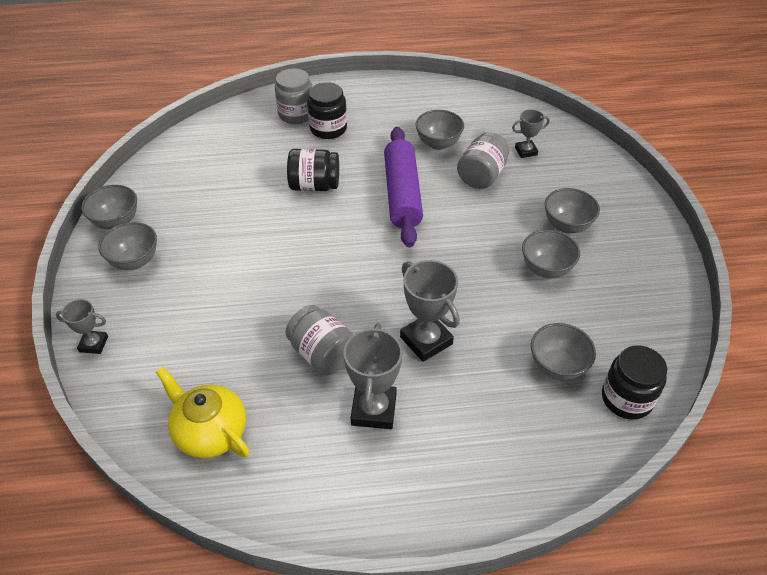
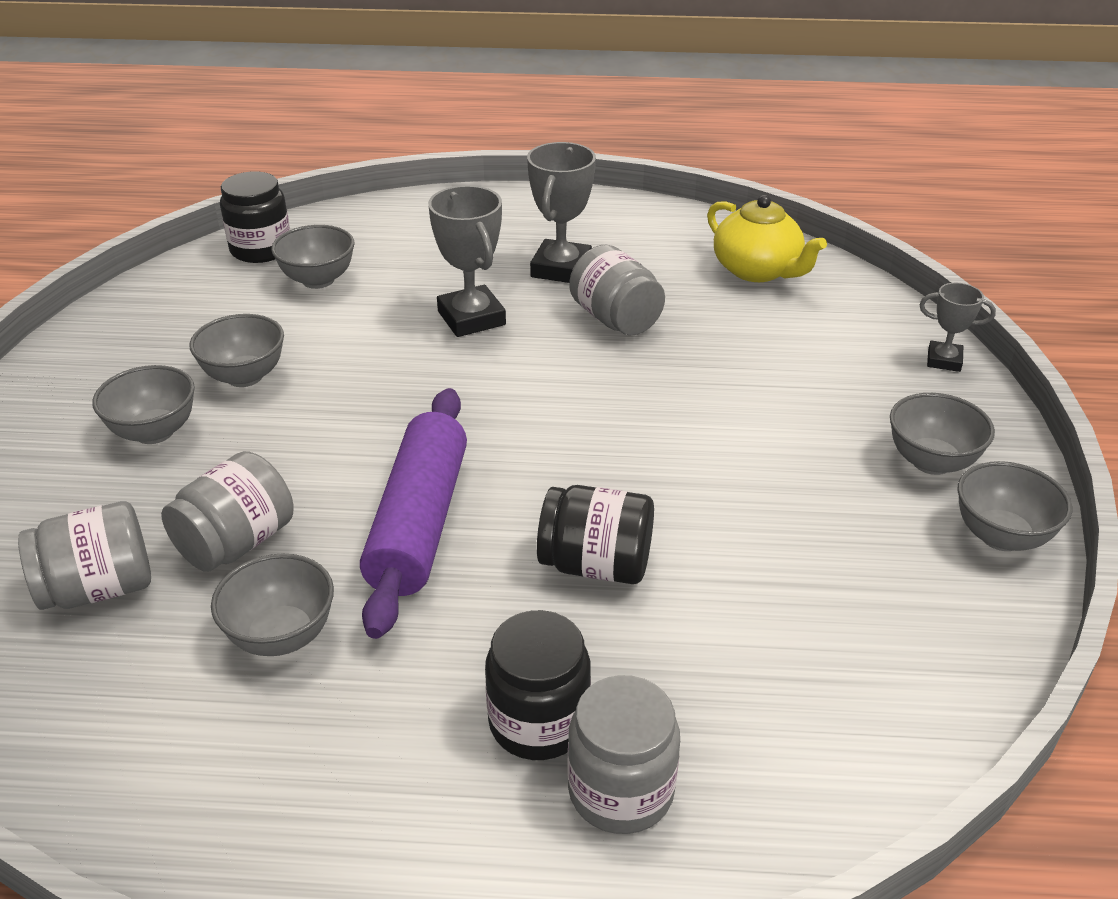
camera: 170 degrees left, 10 degrees down
grey trophy [512,109,550,158] -> grey jar [18,501,151,610]

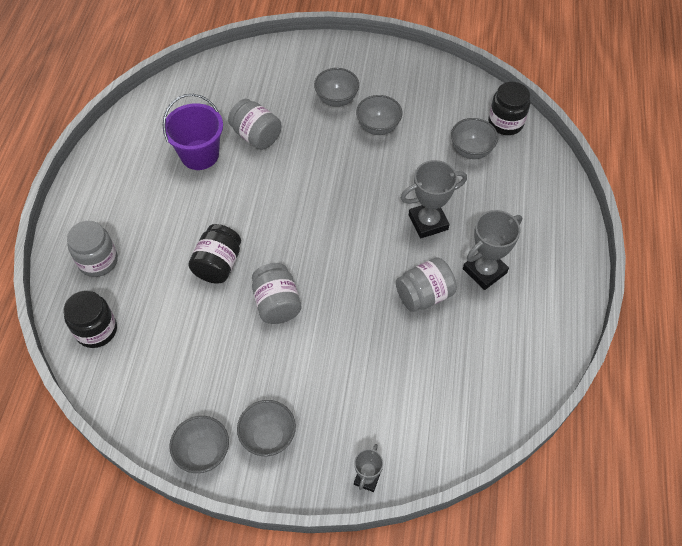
camera: 95 degrees right, 20 degrees up
grey jar [18,501,151,610] -> grey jar moved to [252,263,301,324]
grey bowl [211,553,334,656] -> purple bucket [163,94,223,170]
purple rolling pin [360,388,467,639] -> none
black jar [485,610,591,760] -> black jar moved to [63,290,117,348]
grey trophy [527,142,596,283] -> grey trophy turned 60 degrees counterclockwise [463,210,522,290]
yellow teapot [707,195,827,282] -> none

